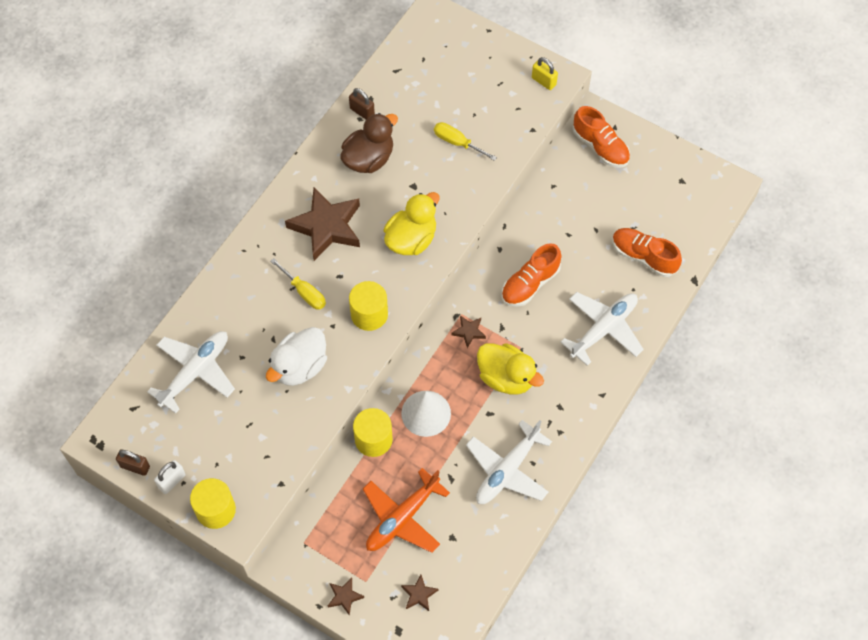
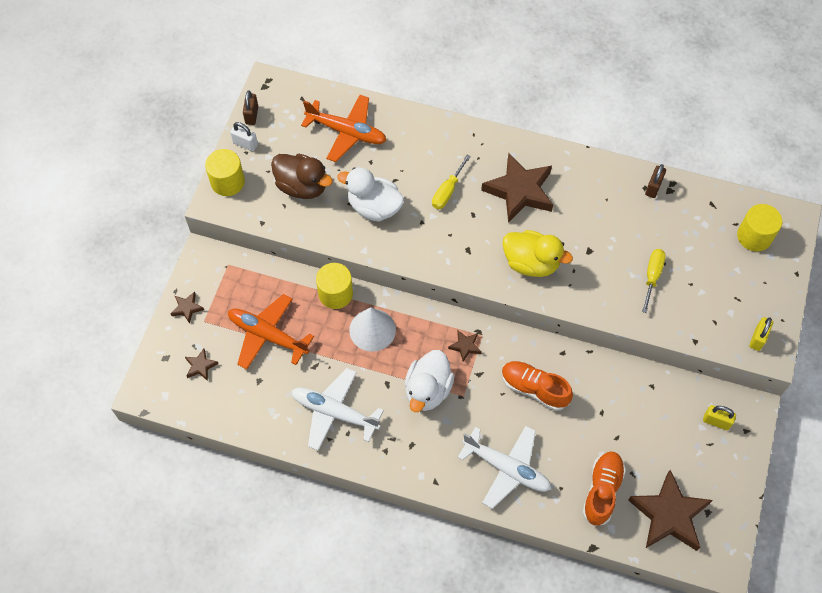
camera: 75 degrees right, 0 degrees up
white plane [147,331,235,414] -> orange plane [301,95,387,162]
brown duck [340,113,398,173] -> brown duck moved to [271,154,333,199]
yellow cylinder [349,281,388,331] -> yellow cylinder moved to [737,204,782,252]
yellow duck [477,343,544,395] -> white duck [405,350,455,412]
orange shoe [573,106,630,168] -> yellow padlock [703,405,736,430]
none -> brown star [628,470,713,551]

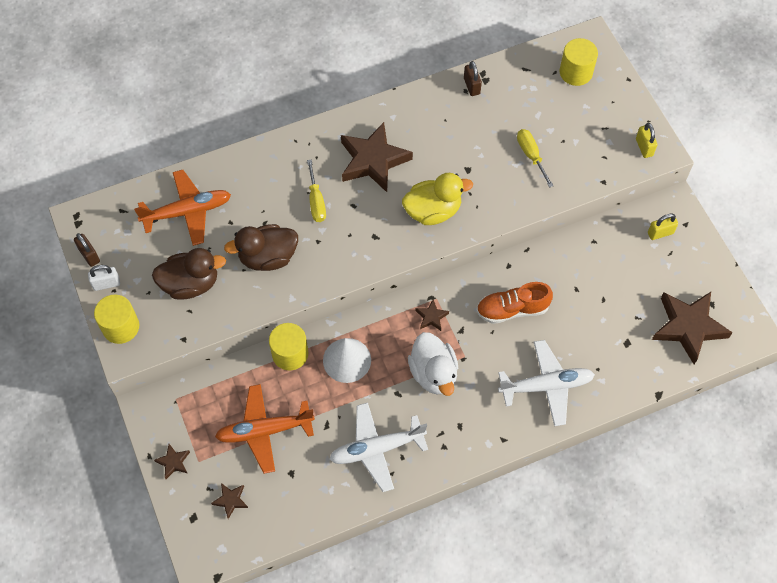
camera: 40 degrees left, 0 degrees up
white duck [337,167,404,222] -> brown duck [224,224,298,271]
orange shoe [582,452,626,526] -> none

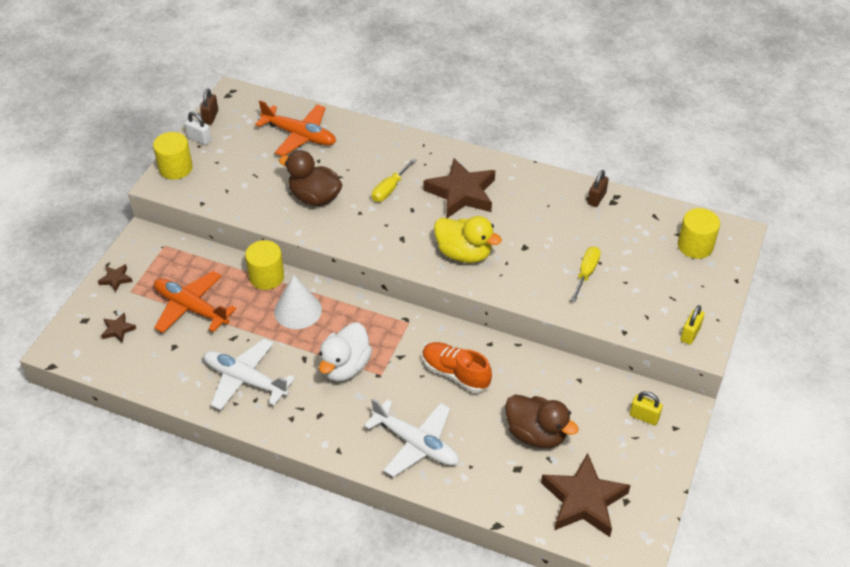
camera: 45 degrees right, 15 degrees down
brown duck [152,248,226,300] -> brown duck moved to [505,395,579,448]
brown star [415,299,449,331] -> none

